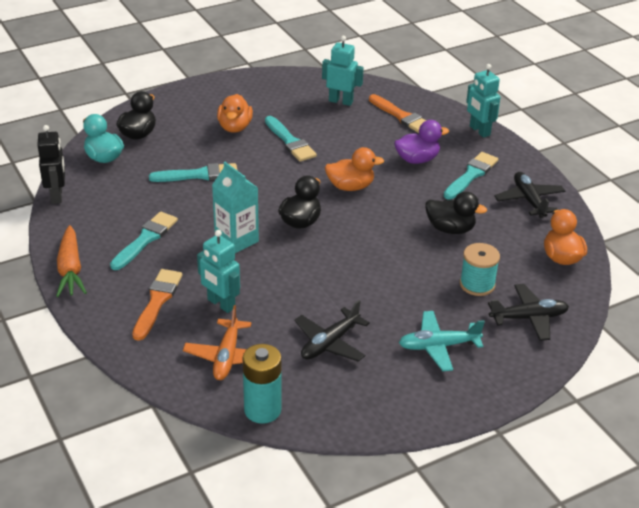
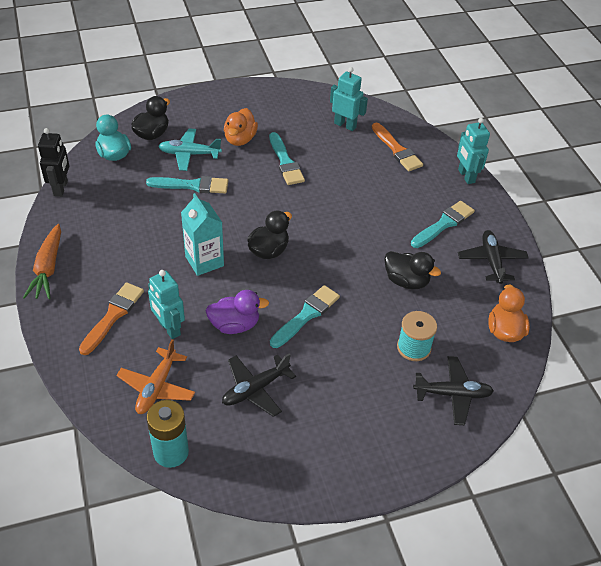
camera: 10 degrees right, 10 degrees up
turquoise brush [110,212,178,270] -> turquoise brush moved to [270,285,340,348]
orange duck [325,147,384,191] -> none
purple duck [394,120,449,164] -> purple duck moved to [206,290,269,334]
turquoise plane [399,311,485,371] -> turquoise plane moved to [158,128,222,171]

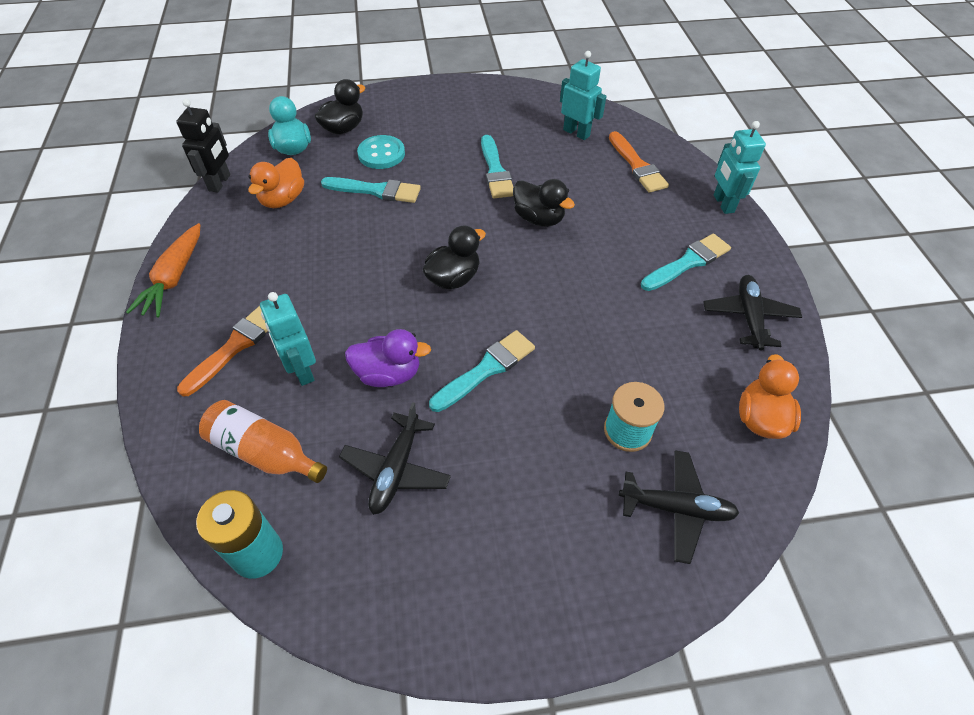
camera: 10 degrees right, 5 degrees up
orange plane [116,339,195,414] -> orange bottle [199,400,327,483]
turquoise plane [158,128,222,171] -> turquoise button [357,135,405,169]
turquoise carton [181,193,224,276] -> none
black plane [222,353,296,417] -> black plane turned 45 degrees counterclockwise [339,402,451,515]
orange duck [224,108,258,146] -> orange duck moved to [248,158,304,208]
black duck [384,251,441,289] -> black duck moved to [513,179,575,227]

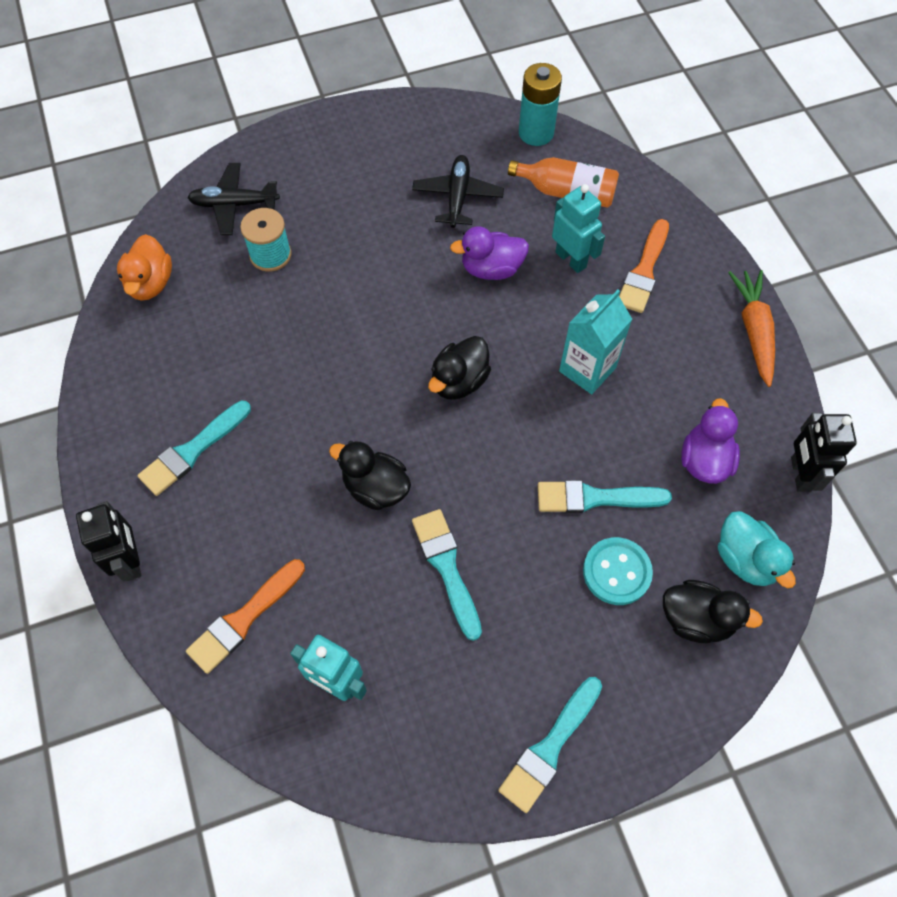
camera: 170 degrees right, 10 degrees up
orange duck [248,158,304,208] -> purple duck [681,398,740,484]
black duck [314,79,365,134] -> black duck turned 105 degrees counterclockwise [663,580,763,643]
turquoise brush [429,330,535,412] -> turquoise brush moved to [498,677,602,813]
orange brush [609,131,669,193] -> orange brush turned 105 degrees counterclockwise [186,559,305,674]
black plane [703,275,802,350] -> none
turquoise robot [714,121,766,214] -> black robot [76,501,141,581]
none -> turquoise carton [559,290,632,394]

